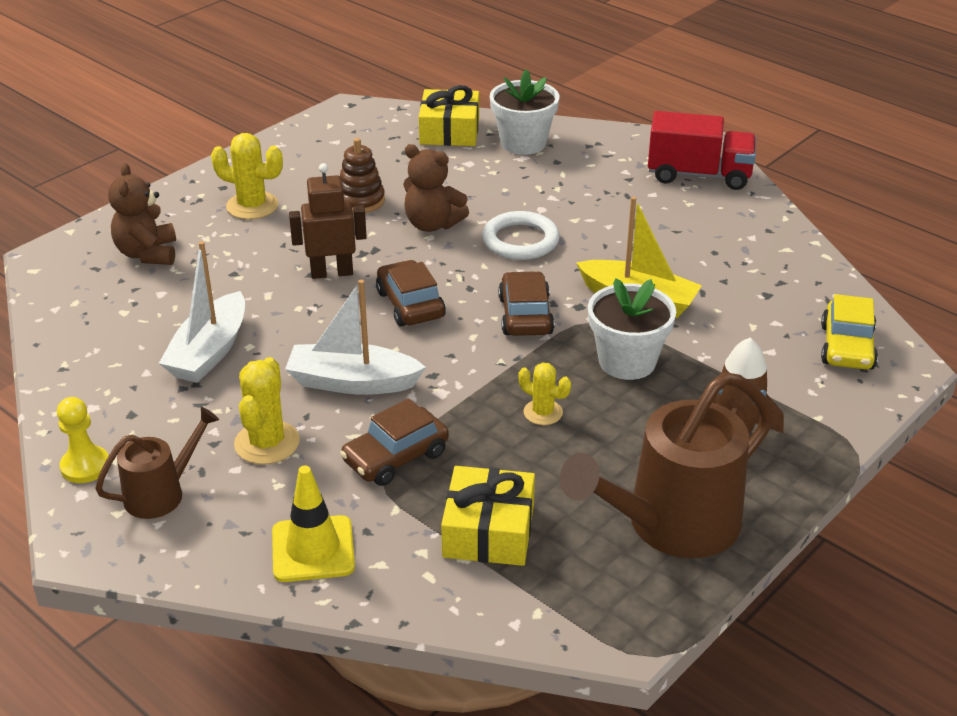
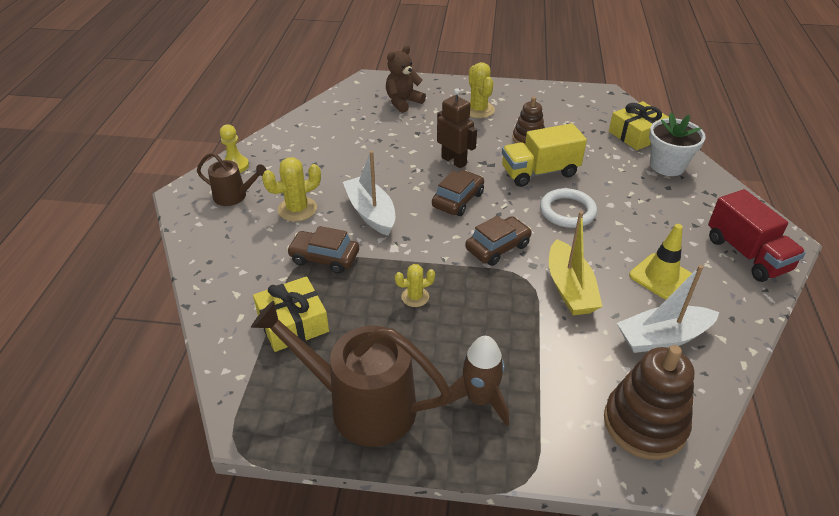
camera: 55 degrees right, 5 degrees up
white boat [159,241,245,383] -> white boat moved to [617,265,719,353]
yellow traffic cone [272,465,355,582] -> yellow traffic cone moved to [629,224,692,300]
brown teddy bear [403,144,469,232] -> yellow truck [502,123,587,187]
yellow cactus [518,363,571,425] -> yellow cactus turned 75 degrees clockwise [395,264,435,307]
white flower pot [588,278,676,380] -> none
yellow car [821,294,878,370] -> brown stacking toy [604,345,694,460]

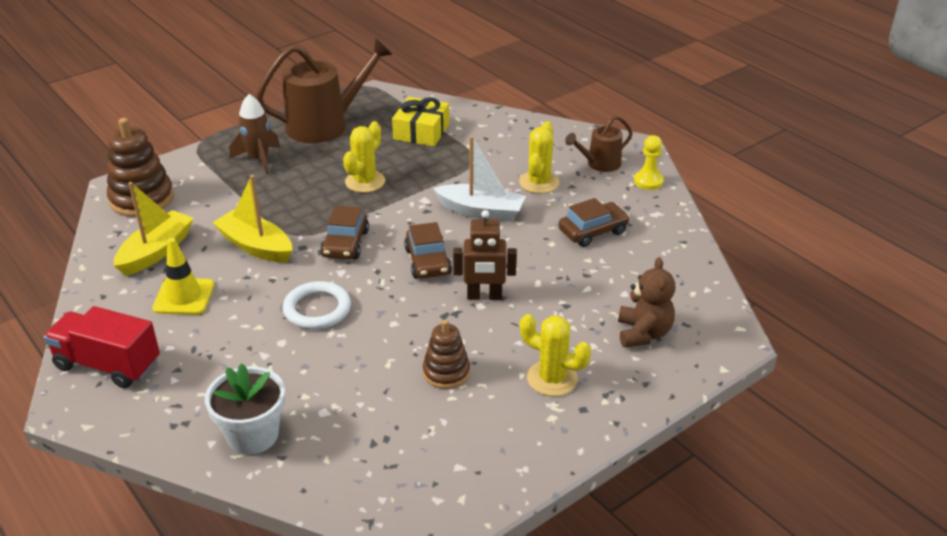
camera: 135 degrees right, 5 degrees down
brown car [287,226,359,274] -> brown car moved to [558,198,630,247]
yellow cactus [395,264,435,307] -> yellow cactus [343,121,385,193], size x1.61
yellow truck [502,123,587,187] -> none
yellow gift [609,101,669,150] -> none
white boat [617,265,719,353] -> yellow boat [114,182,194,276]

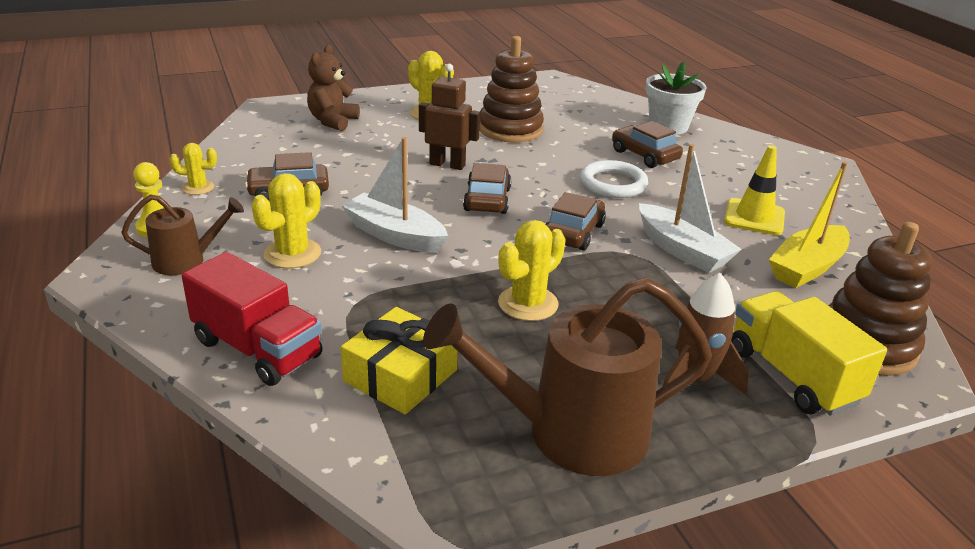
camera: 165 degrees left, 5 degrees down
red truck [44,306,160,388] -> red truck moved to [182,252,323,386]
yellow boat [212,175,292,263] -> white boat [639,144,742,273]
brown stacking toy [423,319,470,389] -> brown stacking toy [480,36,544,142], size x1.64
none -> yellow cactus [170,143,217,195]
none -> brown car [612,121,683,168]
none -> yellow truck [731,291,887,416]

